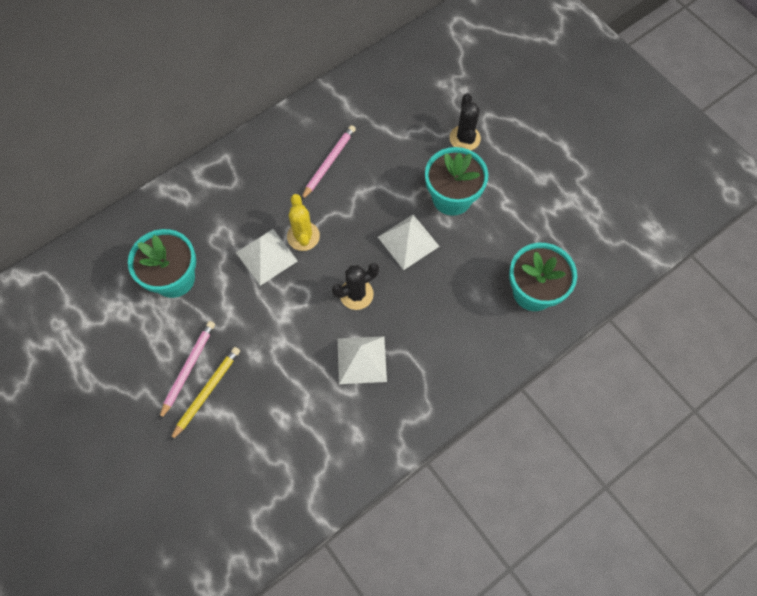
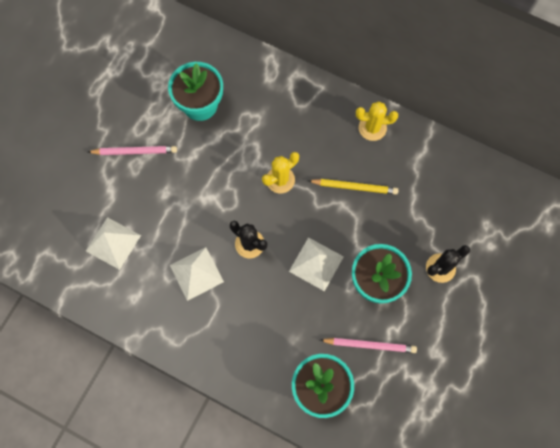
camera: 65 degrees right, 5 degrees up
yellow pencil [170,347,240,441] -> yellow pencil moved to [308,179,398,194]
white pyramid [236,229,298,286] -> white pyramid moved to [86,217,141,270]
pink pencil [301,125,356,200] -> pink pencil moved to [320,338,417,353]
none -> yellow cactus [356,101,398,141]

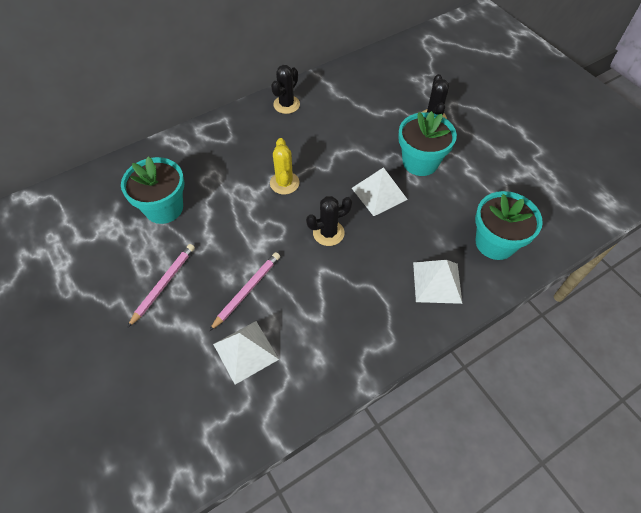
camera: 60 degrees left, 15 degrees down
white pyramid [170,247,224,301] -> white pyramid moved to [413,260,462,304]
yellow pencil [308,179,398,194] -> none
pink pencil [320,338,417,353] -> pink pencil moved to [209,252,280,331]
yellow cactus [356,101,398,141] -> black cactus [271,65,300,114]

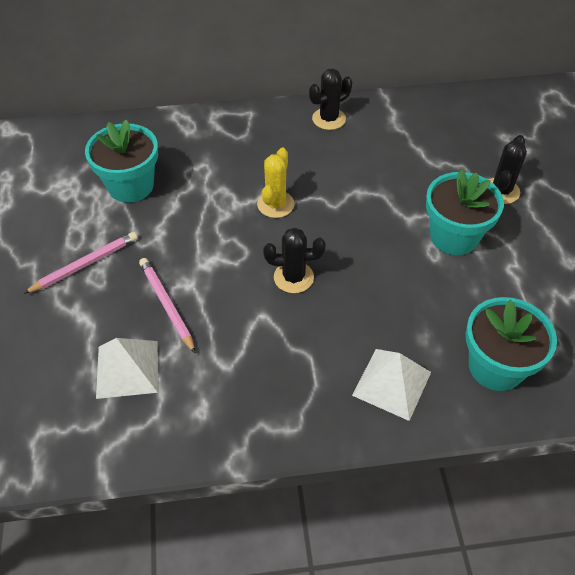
camera: 25 degrees right, 5 degrees down
pink pencil [209,252,280,331] -> pink pencil turned 90 degrees counterclockwise [139,258,196,354]
white pyramid [352,167,408,216] -> none

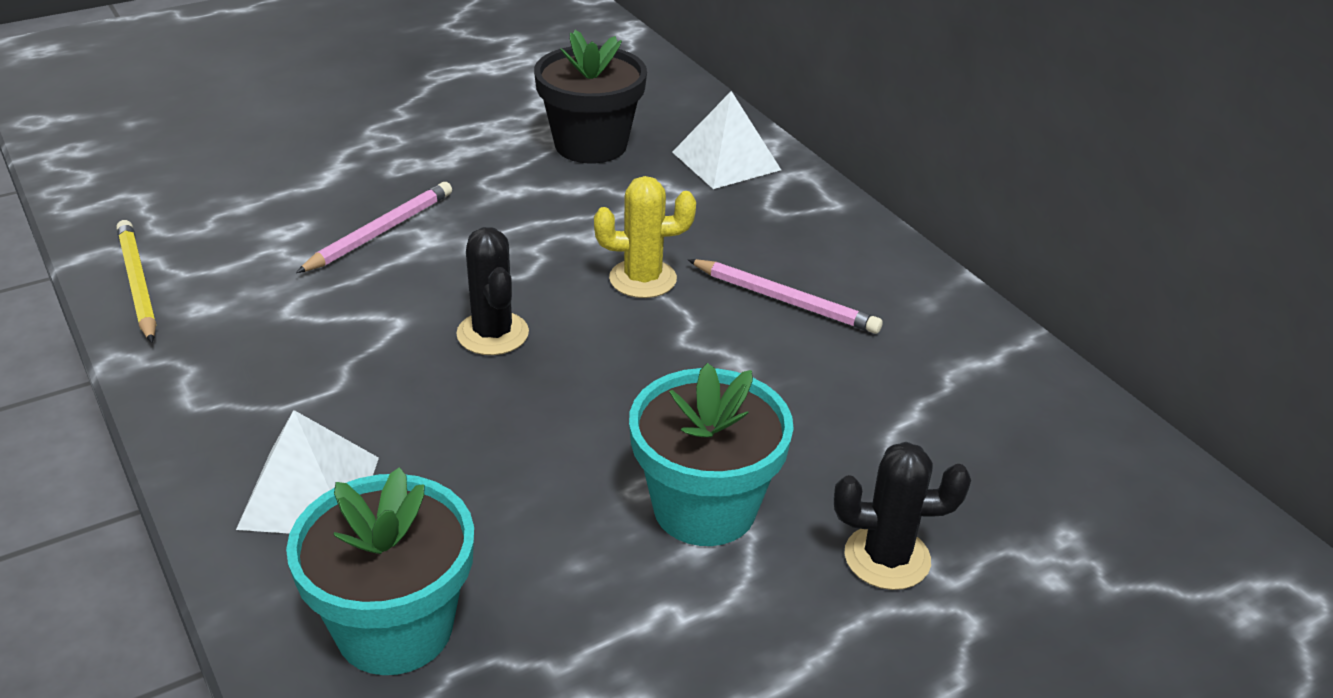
camera: 65 degrees right, 15 degrees down
pink pencil [23,232,138,294] -> pink pencil moved to [688,259,883,334]
turquoise flower pot [85,120,158,203] -> black flower pot [534,30,647,163]
white pyramid [96,338,158,399] -> white pyramid moved to [672,91,781,189]
black cactus [309,69,352,130] -> none
none -> yellow pencil [116,220,156,343]

